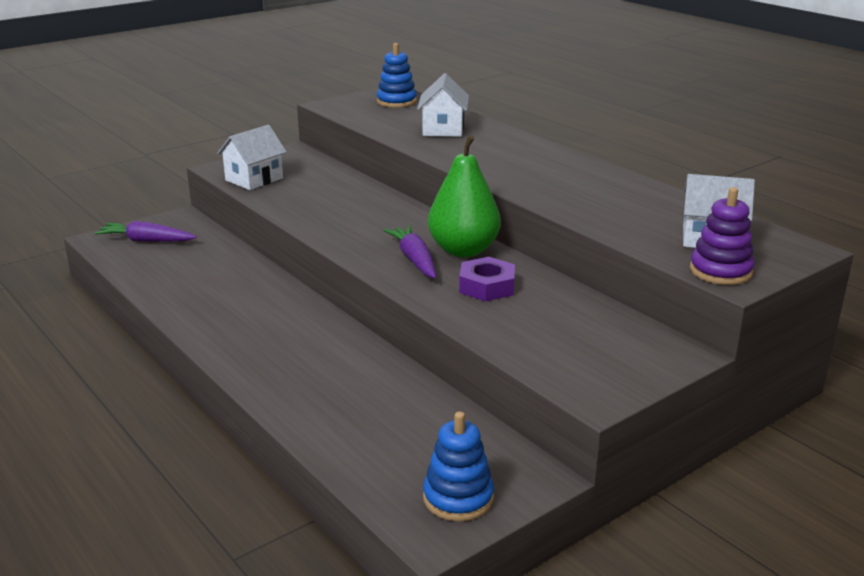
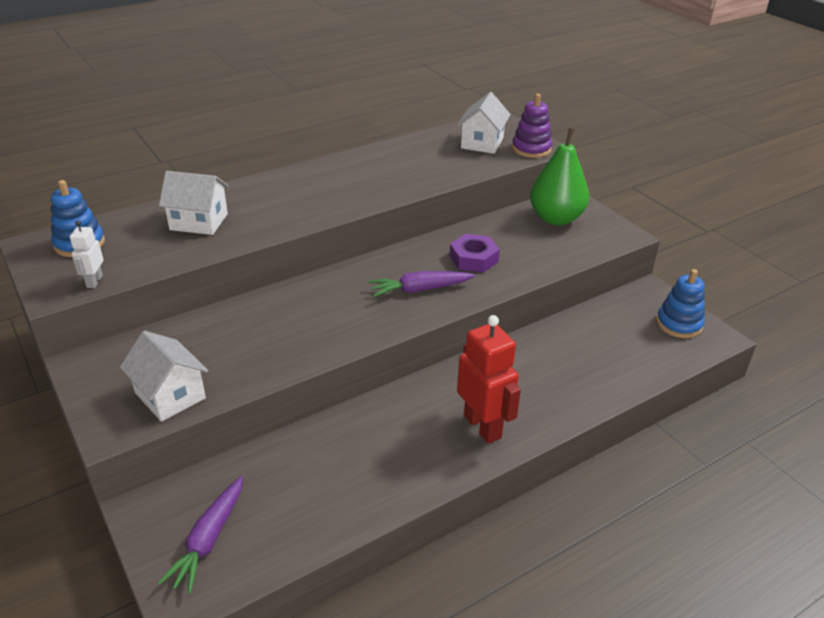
camera: 85 degrees left, 10 degrees up
green pear [428,135,501,257] -> green pear moved to [530,128,589,225]
none -> white robot [70,221,104,288]
none -> red robot [457,315,521,444]

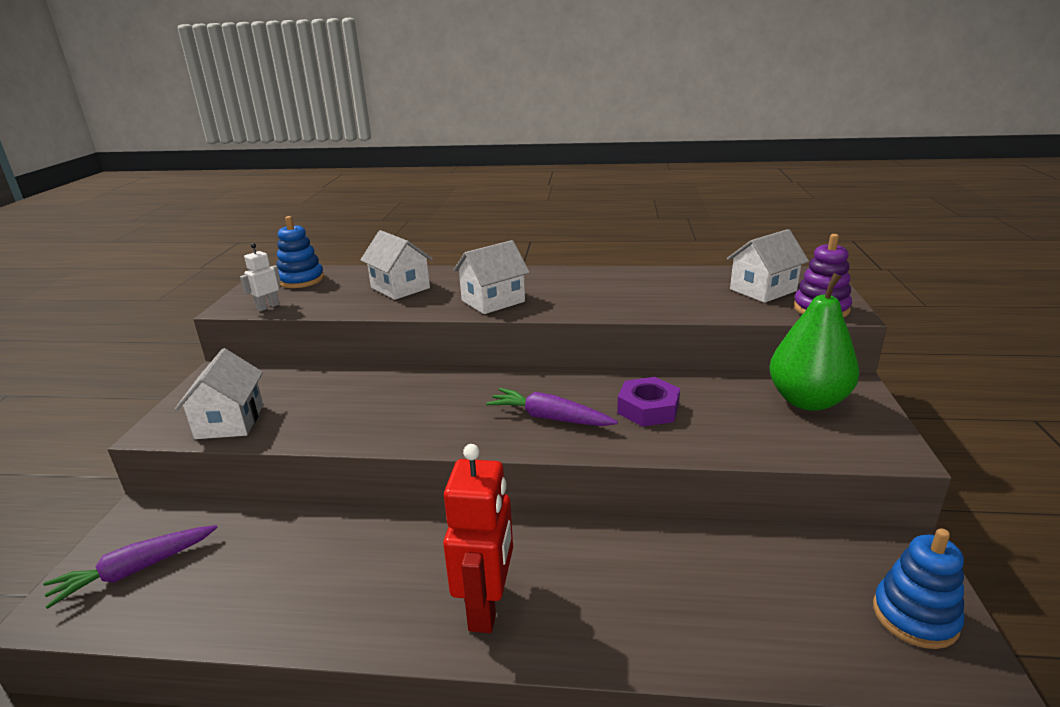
camera: 40 degrees right, 10 degrees down
none -> white house [453,240,530,314]

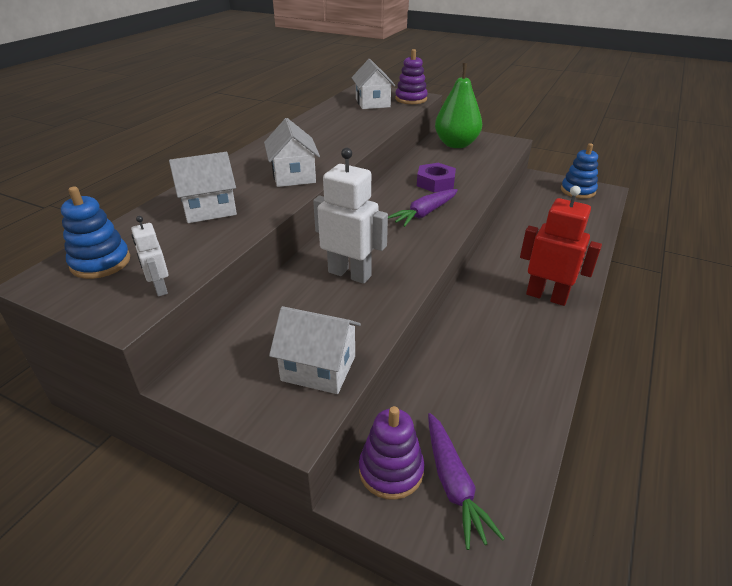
camera: 70 degrees left, 10 degrees up
none -> white robot [313,148,388,284]
none -> purple stacking toy [359,406,425,500]

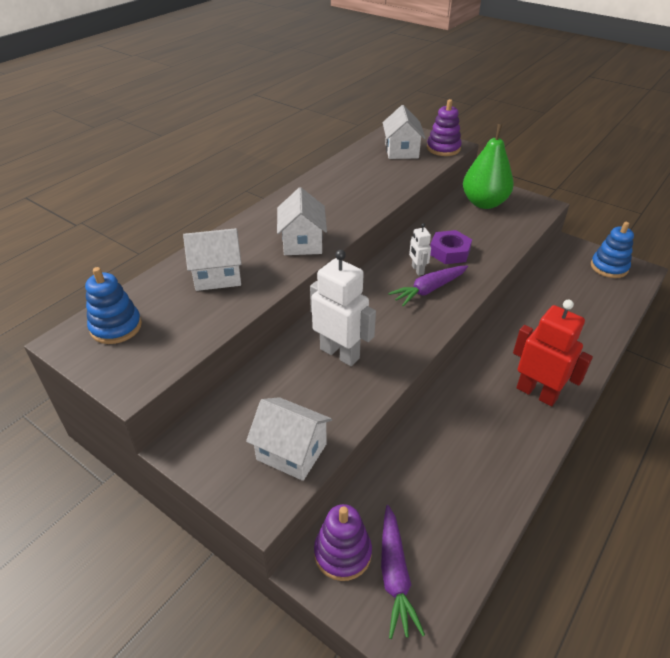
camera: 10 degrees right, 5 degrees up
white robot [131,216,169,297] -> white robot moved to [409,223,431,276]

